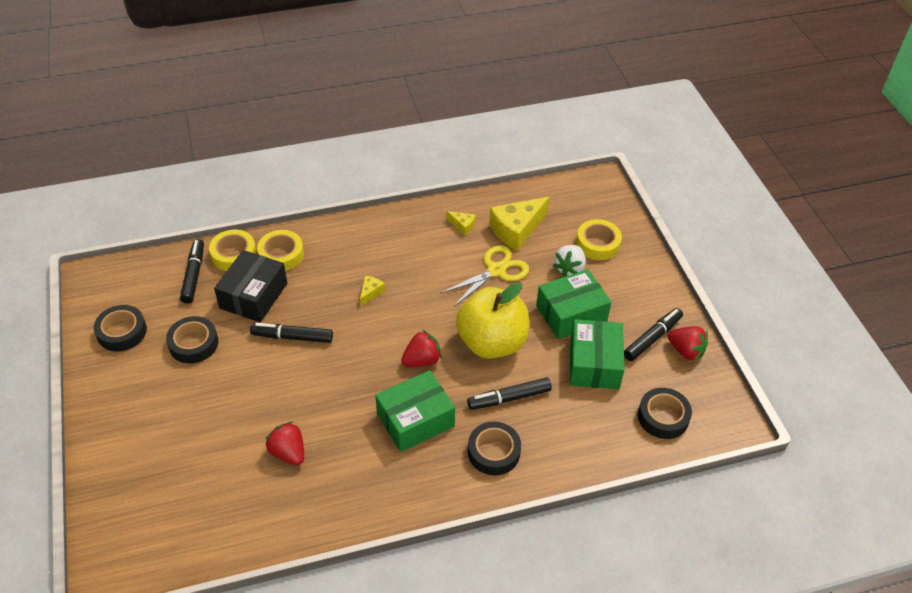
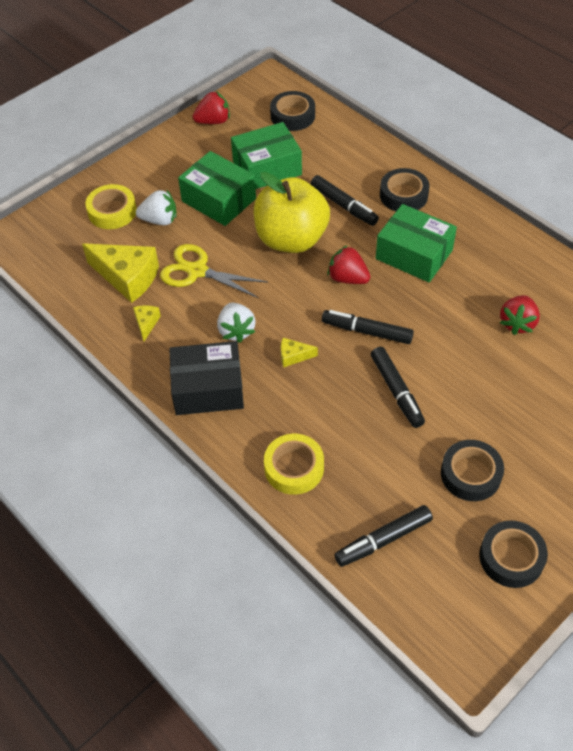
camera: 115 degrees left, 5 degrees up
yellow tape [209,230,257,271] -> none
black box [214,250,287,322] -> black box moved to [169,341,244,415]
black marker [624,308,683,361] -> black marker moved to [322,310,414,344]
red strawberry [668,326,708,361] -> red strawberry turned 60 degrees clockwise [193,91,230,124]
none -> white strawberry [217,303,255,343]

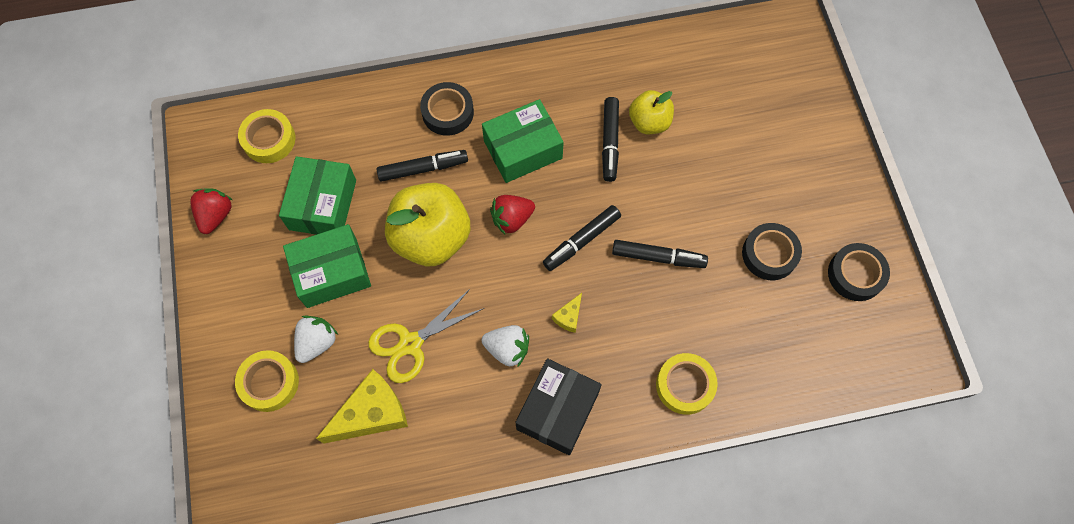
camera: 60 degrees left, 15 degrees up
yellow cheese [133,305,161,341] -> none
black tape [270,91,315,131] -> yellow tape [238,109,296,163]
black marker [334,505,433,567] -> black marker moved to [602,97,619,182]
red strawberry [500,295,540,335] -> yellow apple [629,90,674,134]

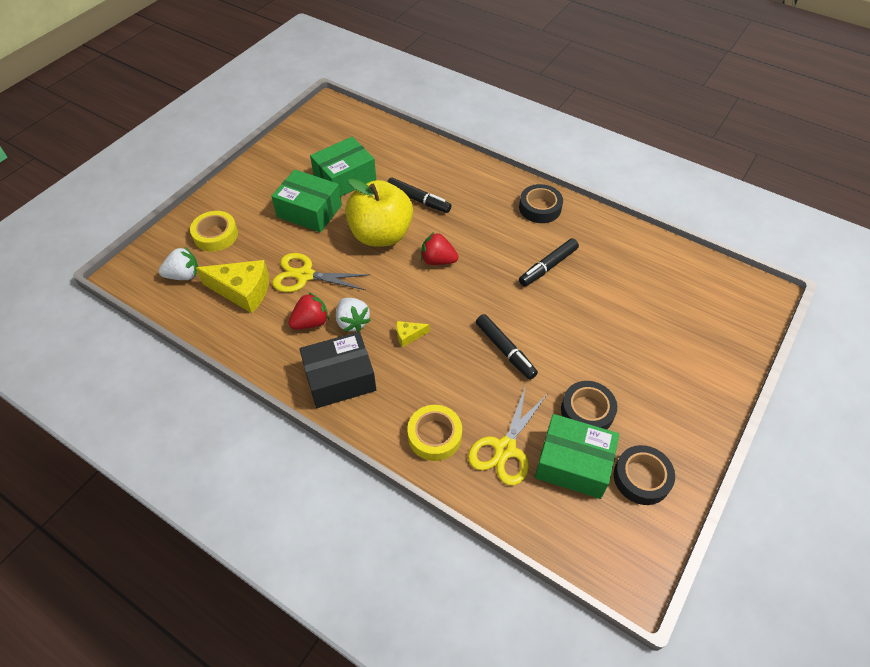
camera: 45 degrees right, 15 degrees down
red strawberry [190,189,232,234] -> red strawberry moved to [288,292,329,329]
yellow tape [238,109,296,163] -> none
white strawberry [294,316,338,363] -> white strawberry moved to [158,247,198,280]
black tape [420,82,474,136] -> black tape moved to [519,184,563,223]
green box [482,99,564,183] -> green box moved to [535,414,619,499]
black marker [543,205,621,271] -> none
yellow apple [629,90,674,134] -> none
none -> yellow scissors [468,386,547,485]

